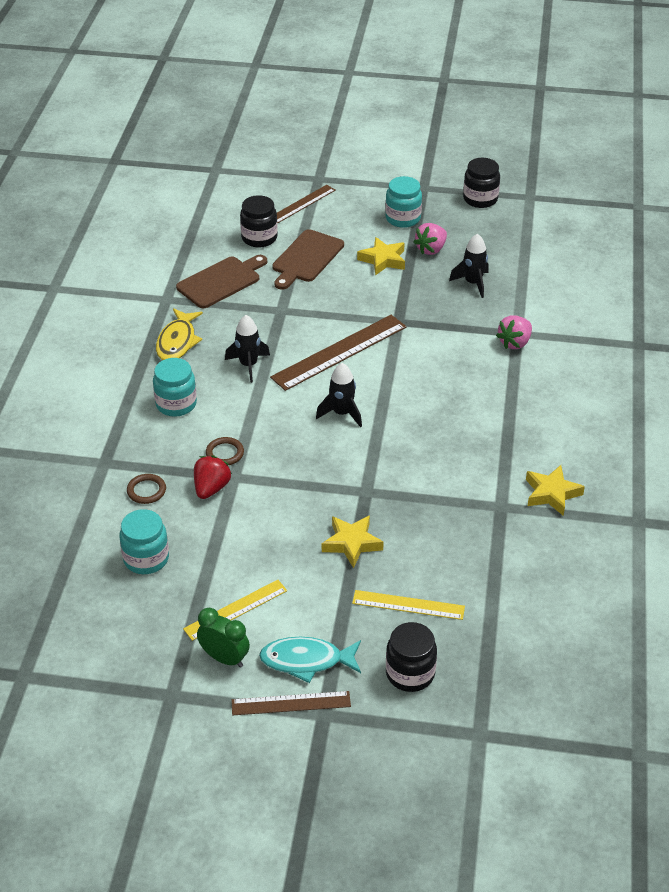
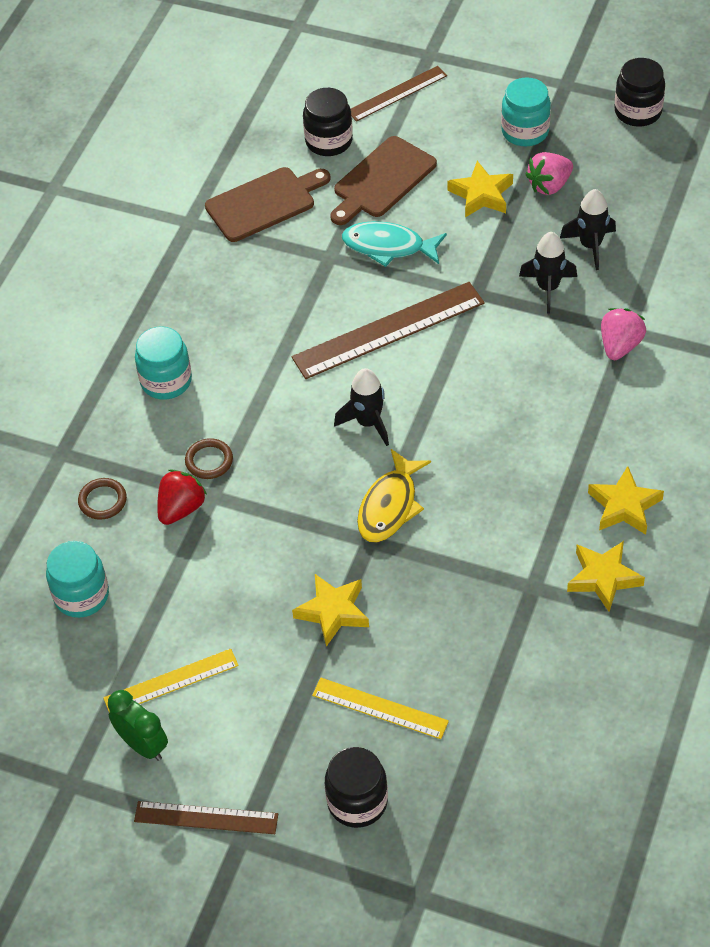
camera: 15 degrees right, 10 degrees up
yellow fish [156,308,203,360] -> yellow fish moved to [357,449,431,543]
black rocket [225,315,270,383] -> black rocket moved to [519,232,577,313]
turquoise fish [259,637,361,683] -> turquoise fish moved to [342,221,447,267]
pink strawberry [496,315,532,349] -> pink strawberry turned 150 degrees clockwise [601,308,646,360]
none -> yellow star [588,466,664,535]

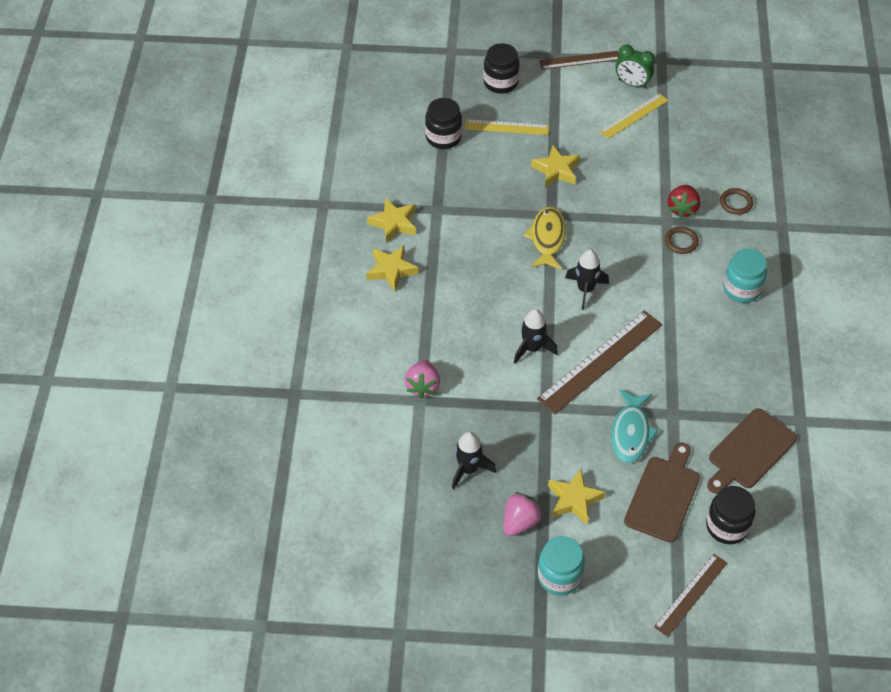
camera: 160 degrees right, 0 degrees up
turquoise jar [46,541,109,618] -> none
turquoise fish [342,221,447,267] -> turquoise fish turned 105 degrees clockwise [611,389,658,463]
black rocket [519,232,577,313] -> black rocket moved to [514,309,558,364]
black jar [614,58,665,127] -> black jar moved to [425,98,462,149]

